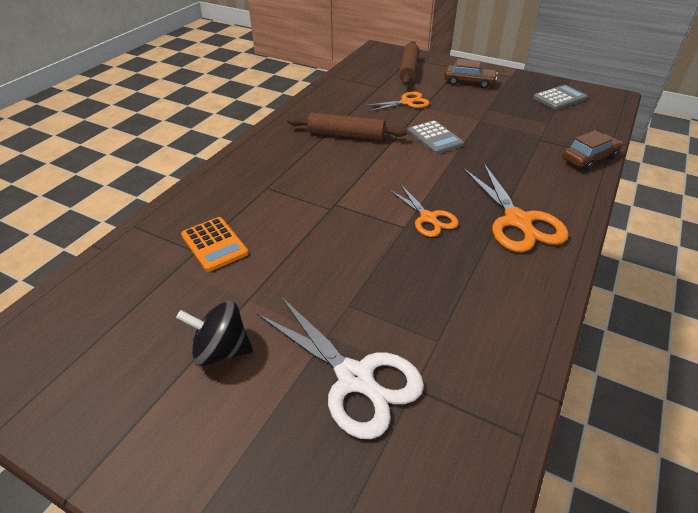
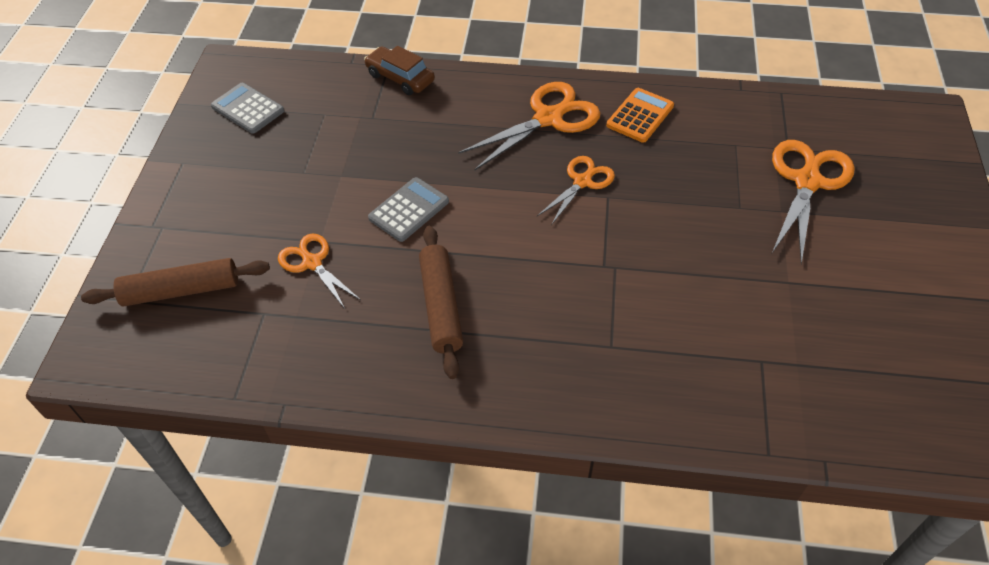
camera: 110 degrees left, 10 degrees up
black spinning top [176,301,253,366] -> none
orange calculator [181,217,249,272] -> orange calculator moved to [606,88,674,143]
white scissors [257,296,424,439] -> orange scissors [772,140,855,264]
brown car [444,59,498,88] -> none

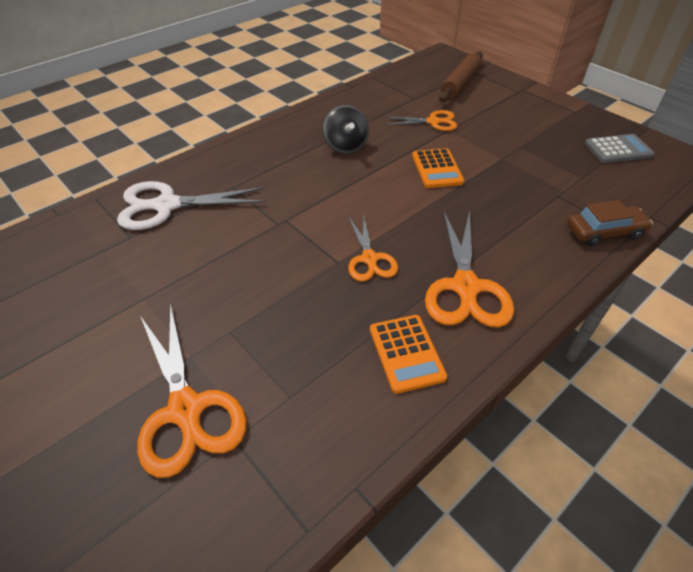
camera: 130 degrees right, 5 degrees down
grey calculator [368,177,449,242] -> orange calculator [412,148,464,188]
brown rolling pin [419,226,463,379] -> black spinning top [322,105,369,154]
none -> white scissors [117,181,265,230]

